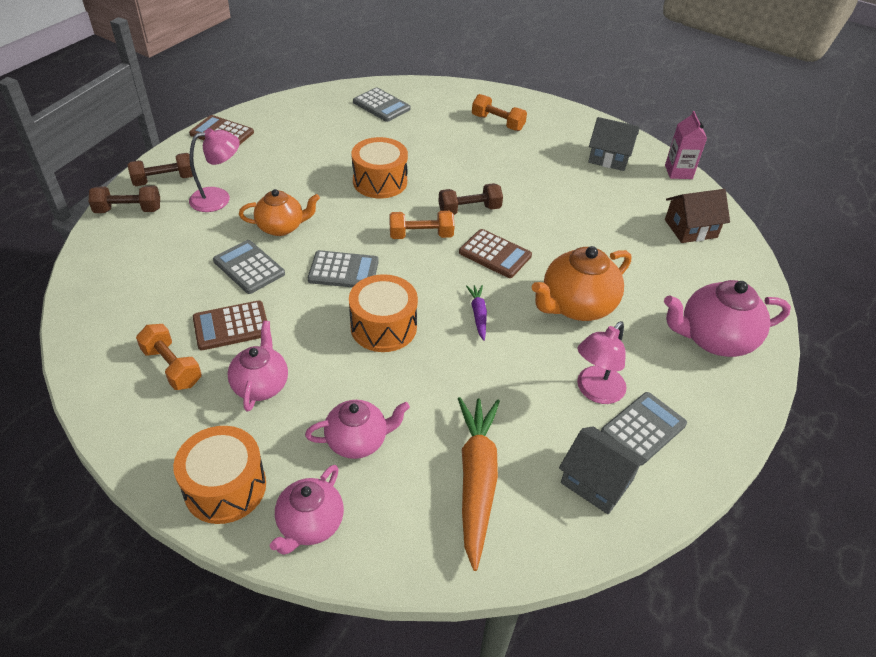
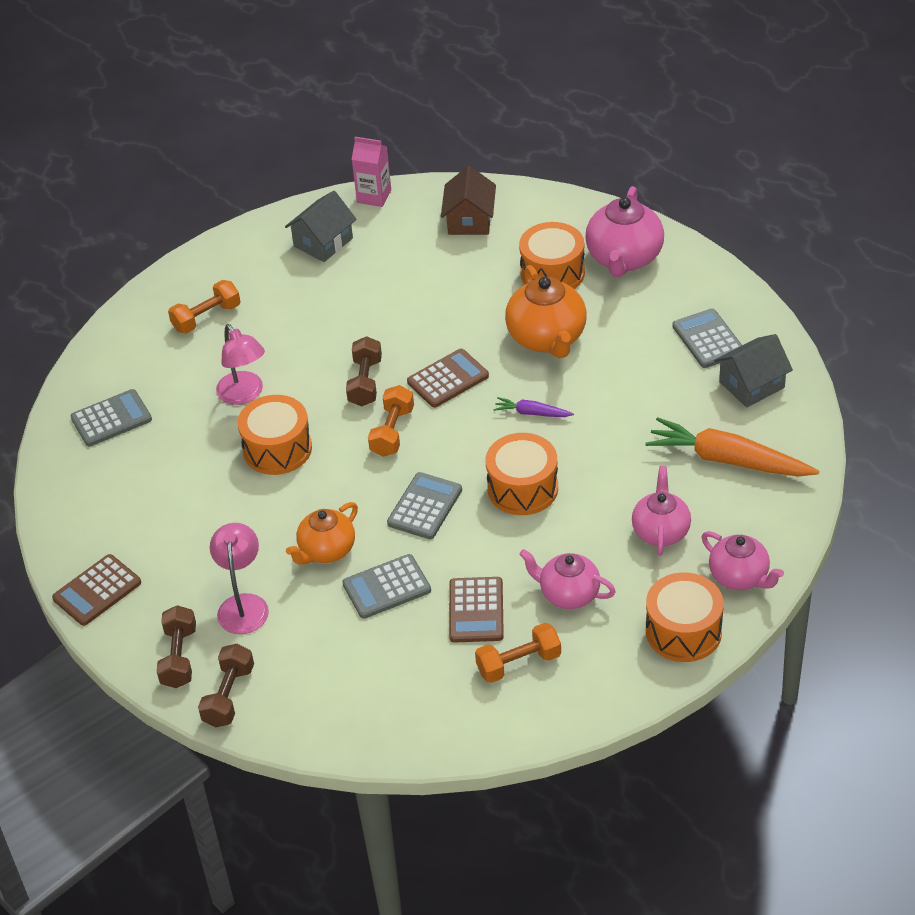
camera: 65 degrees left, 0 degrees up
orange teapot [239,189,320,236] -> orange teapot turned 150 degrees counterclockwise [286,502,358,565]
pink lamp [577,321,626,404] -> pink lamp moved to [216,324,265,405]
none -> orange drum [519,222,585,289]

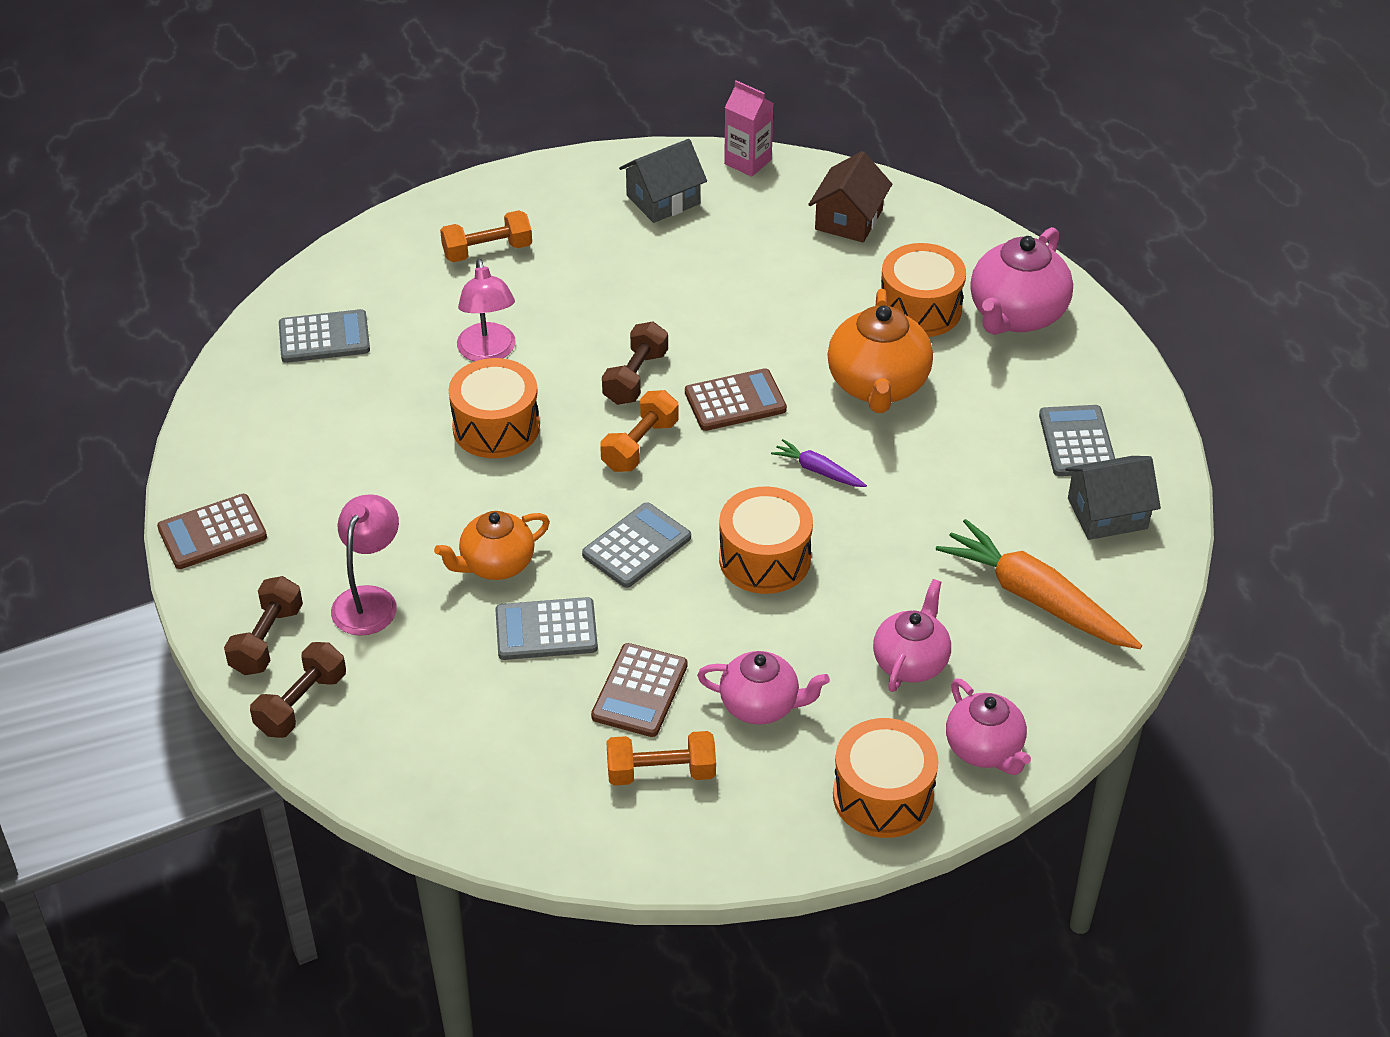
camera: 15 degrees right, 0 degrees up
pink teapot [519,549,616,609] -> pink teapot turned 150 degrees clockwise [697,651,830,725]

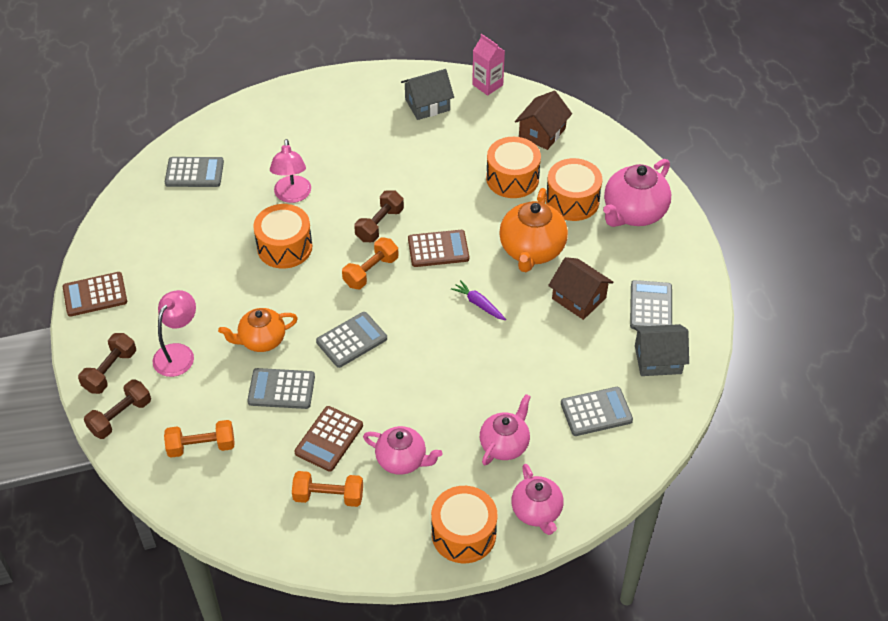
camera: 10 degrees right, 5 degrees up
orange dumbbell [440,210,532,262] -> orange dumbbell moved to [164,420,234,458]
orange drum [719,486,813,594] -> orange drum moved to [486,137,541,198]
orange carrot [936,519,1142,649] -> grey calculator [561,387,633,436]
none -> brown house [548,257,614,320]

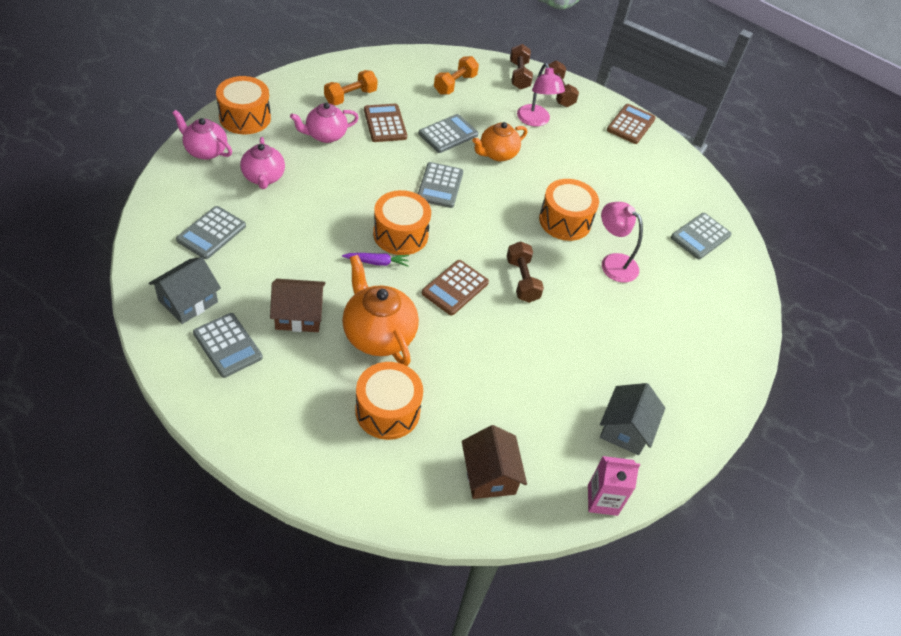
camera: 130 degrees right, 0 degrees up
orange teapot [218,308,298,352] -> orange teapot turned 150 degrees counterclockwise [472,122,527,161]
orange dumbbell [342,237,399,289] -> none
orange drum [486,137,541,198] -> orange drum moved to [373,190,431,255]
pink teapot [603,159,671,227] -> none

